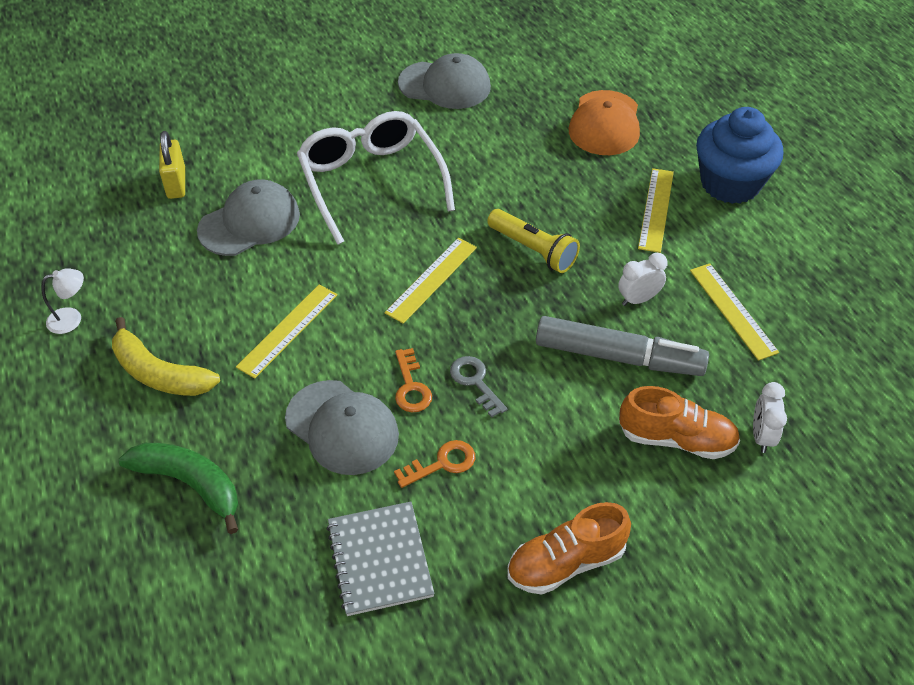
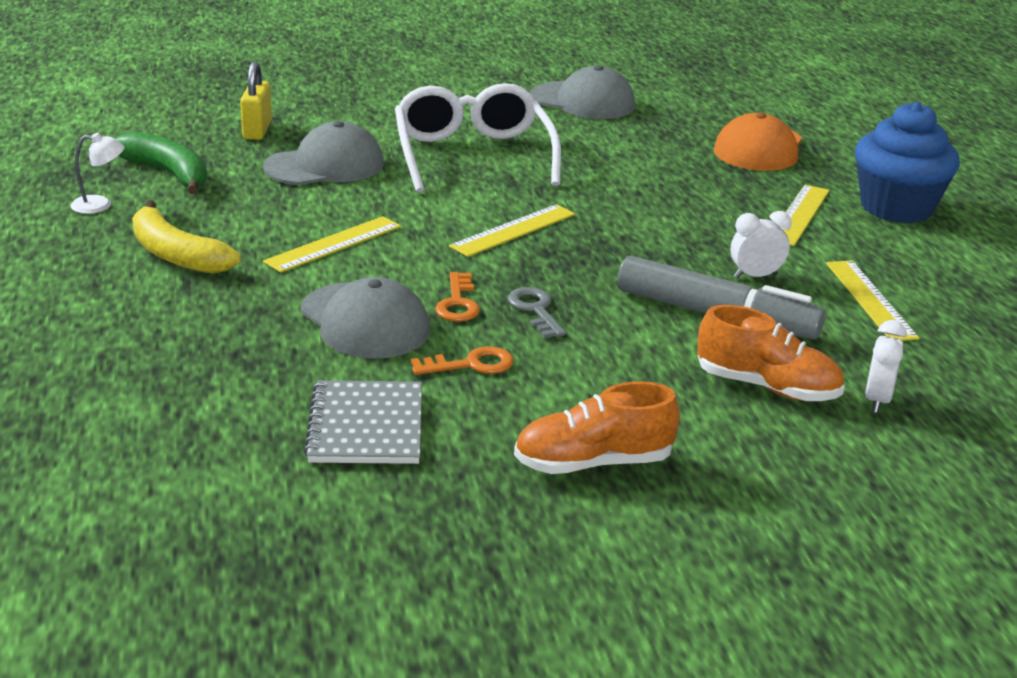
camera: 10 degrees right, 20 degrees down
green banana [118,443,238,534] -> green banana moved to [115,132,207,194]
yellow flashlight [487,209,580,273] -> none

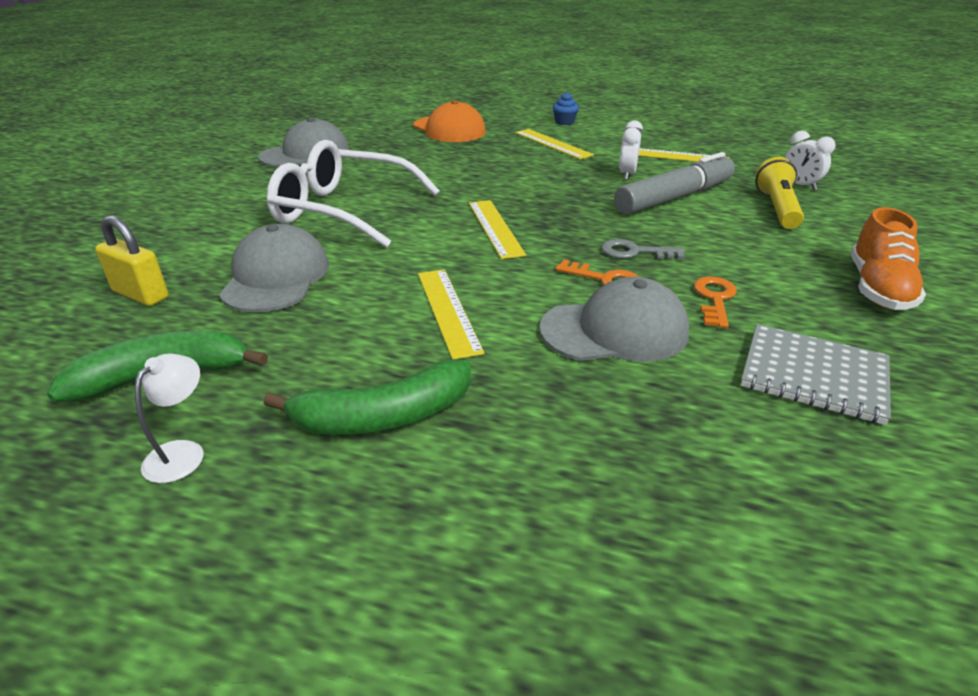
camera: 60 degrees left, 5 degrees up
yellow banana [132,200,241,274] -> green banana [263,359,471,435]
orange shoe [697,305,845,401] -> yellow flashlight [755,157,804,229]
blue cupcake [855,101,960,223] -> blue cupcake [553,92,579,125], size x0.40

